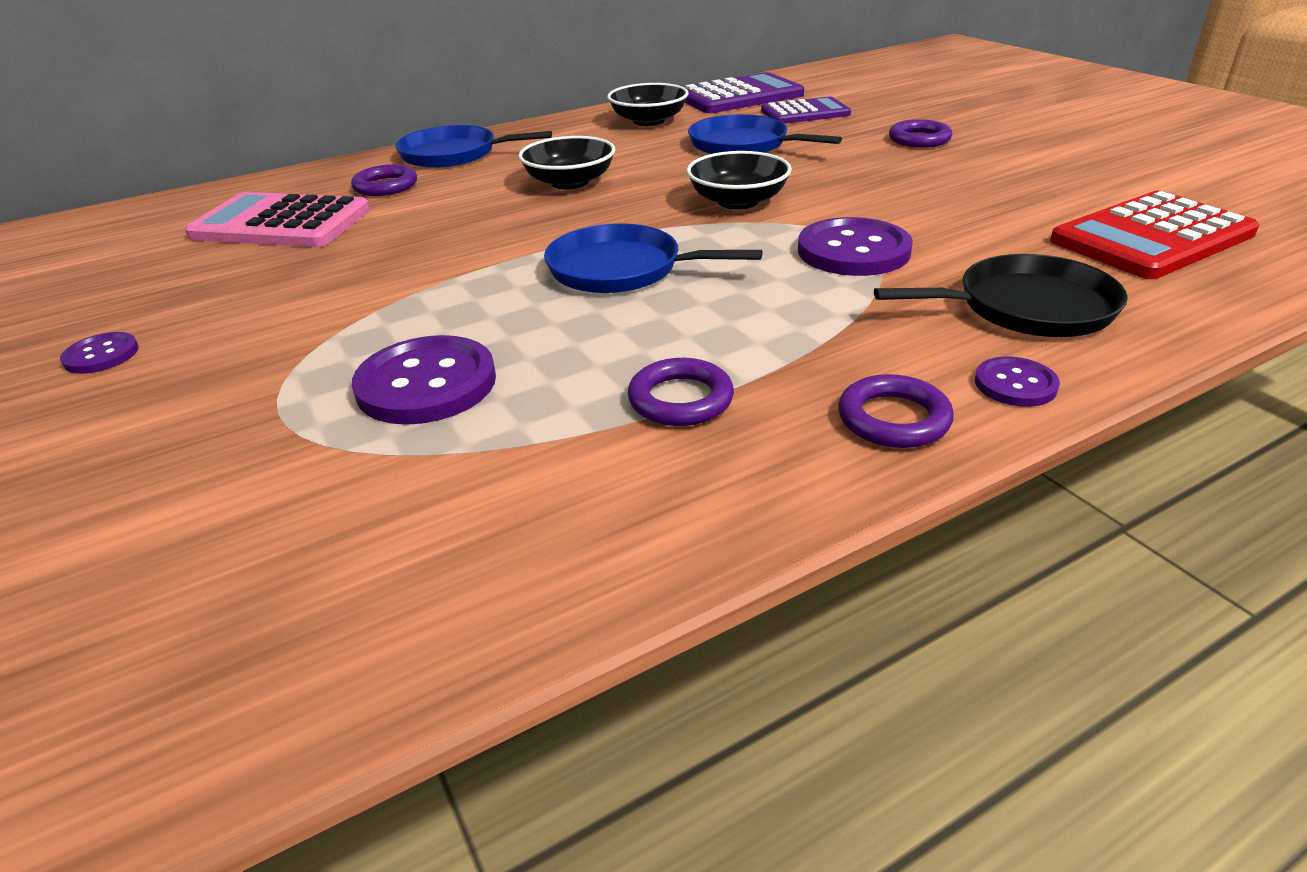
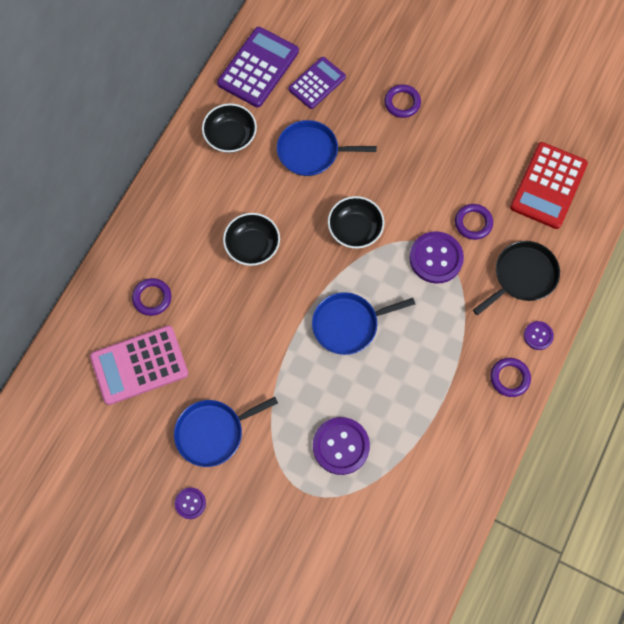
camera: 35 degrees left, 35 degrees up
blue pan [395,125,552,168] -> blue pan moved to [174,397,278,467]
purple ring [628,358,734,426] -> purple ring moved to [455,204,493,240]

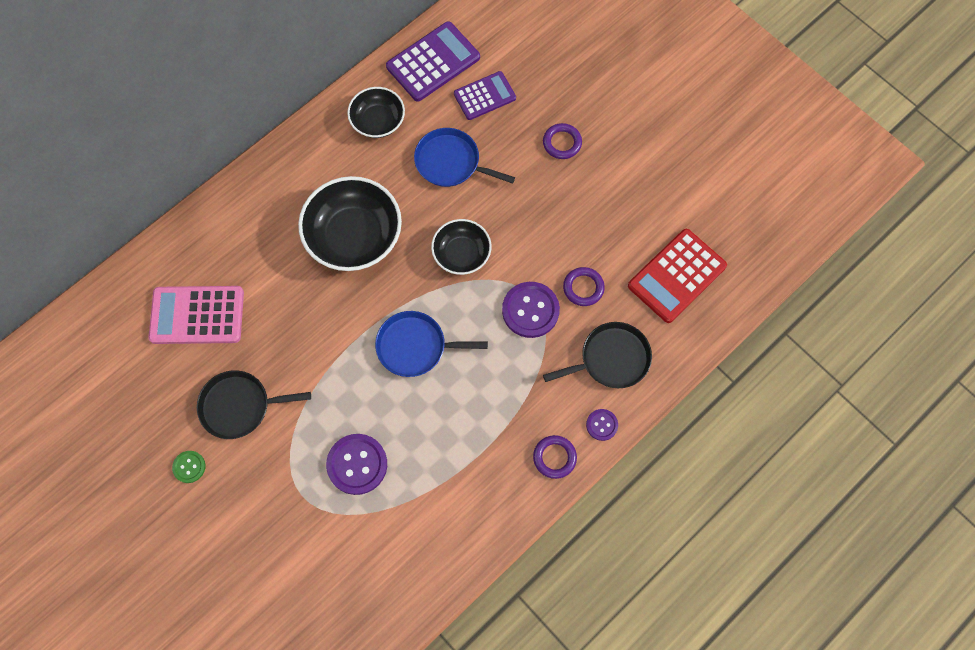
camera: 20 degrees right, 0 degrees up
purple ring [132,278,171,316] -> none
blue pan [174,397,278,467] -> black pan [197,370,311,439]
purple button [175,488,206,519] -> green button [172,451,205,483]
black bowl [223,213,280,266] -> black bowl [298,176,402,271], size x1.70

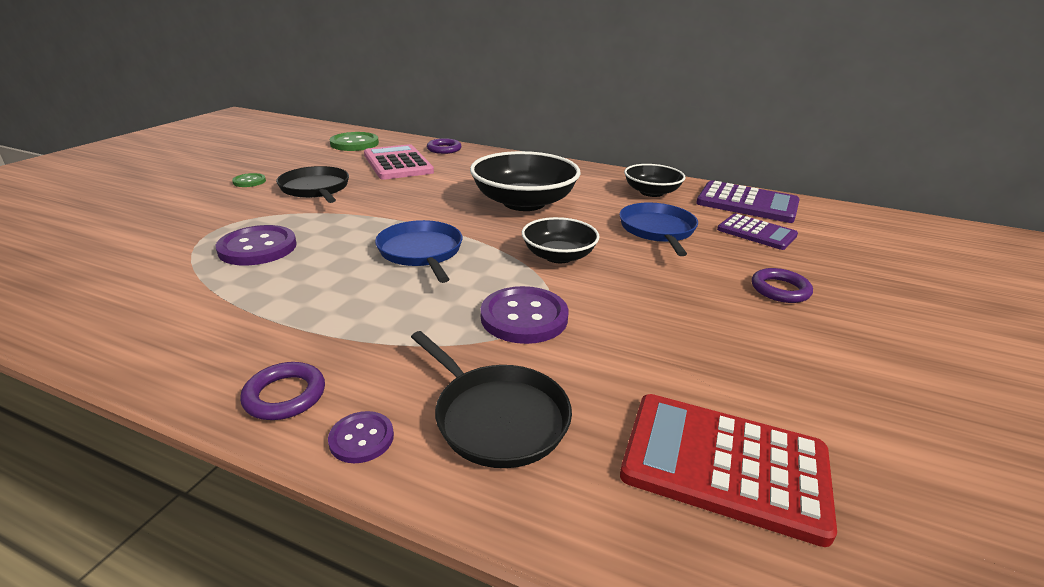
camera: 65 degrees right, 40 degrees down
purple ring [563,267,605,306] -> purple ring moved to [427,138,461,154]
none -> green button [329,132,379,151]

